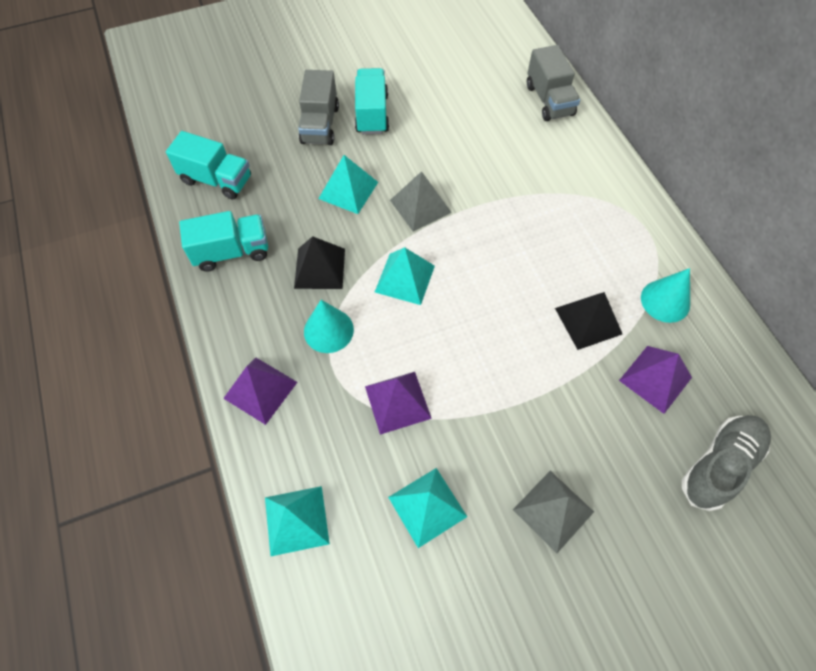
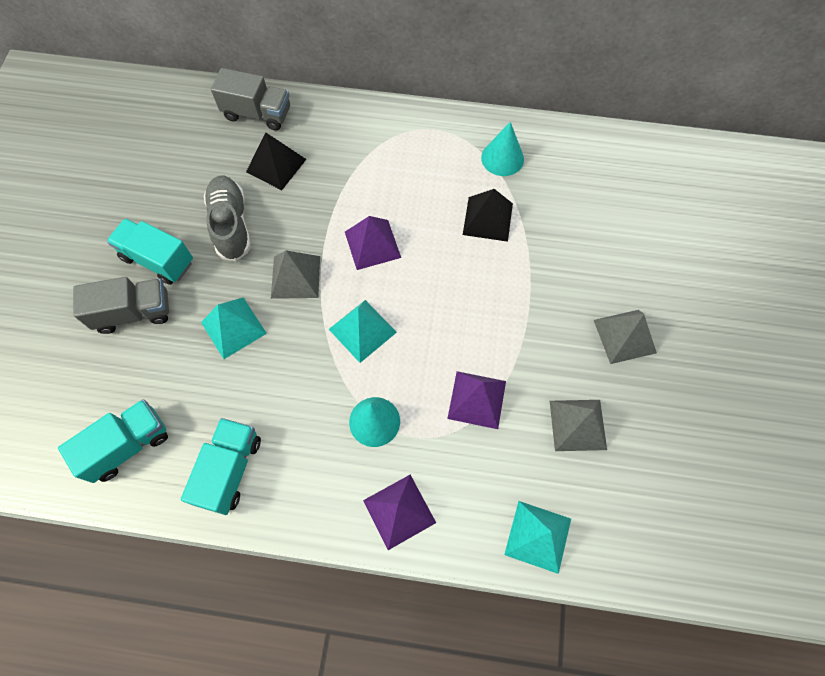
camera: 60 degrees left, 5 degrees up
black pyramid [294,236,345,289] -> black pyramid moved to [246,132,306,190]
grey truck [298,70,339,145] -> grey truck turned 45 degrees counterclockwise [73,277,169,334]
turquoise pyramid [388,468,467,548] -> grey pyramid [550,400,607,451]
purple pyramid [619,346,692,414] -> purple pyramid moved to [345,216,401,270]
grey shoe [682,415,771,511] -> grey shoe moved to [204,176,251,261]

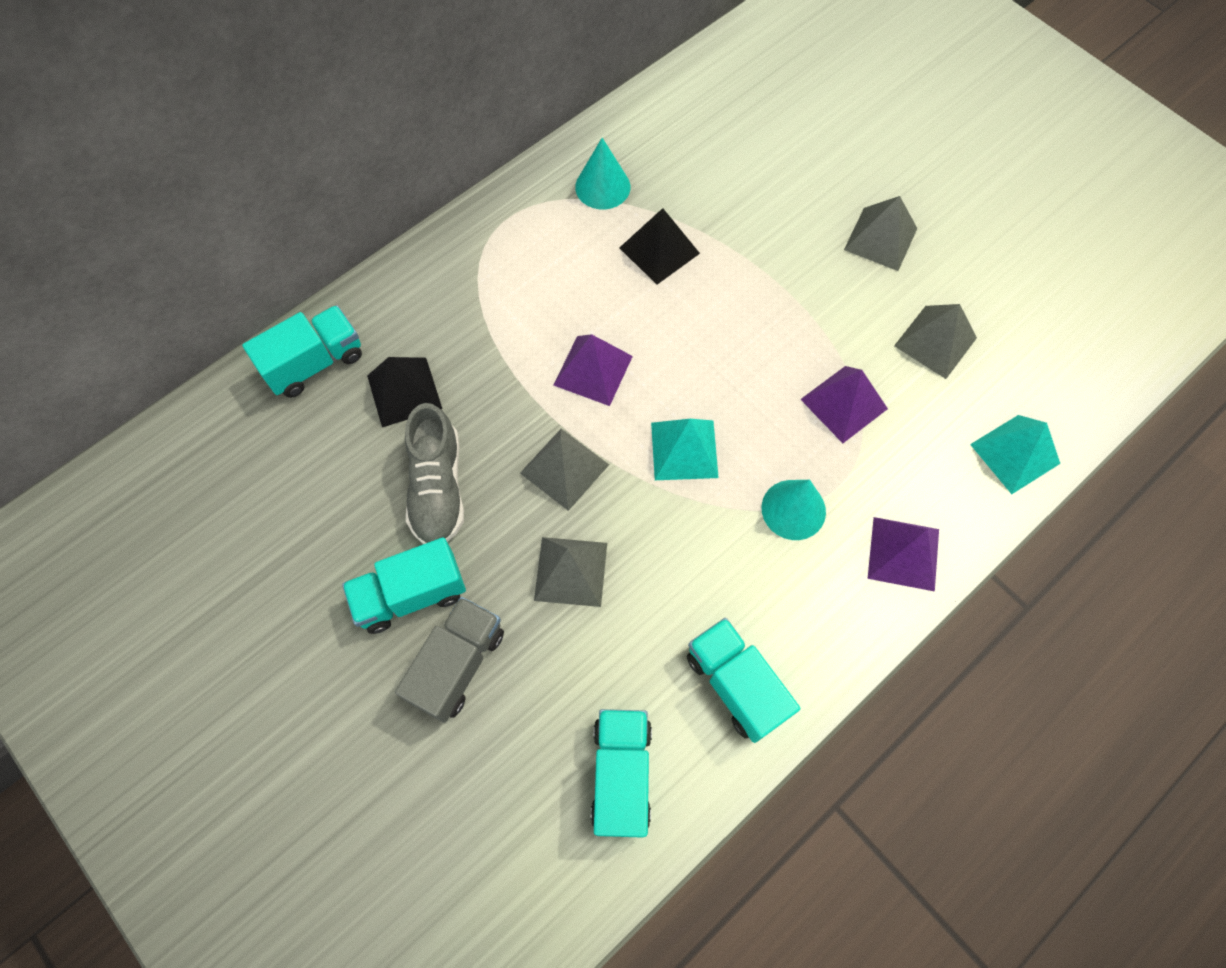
camera: 50 degrees left, 0 degrees up
turquoise pyramid [201,298,267,359] -> grey pyramid [534,537,607,607]
grey shoe [204,176,251,261] -> grey shoe turned 120 degrees counterclockwise [405,403,464,544]
grey truck [211,68,290,131] -> turquoise truck [242,305,362,398]

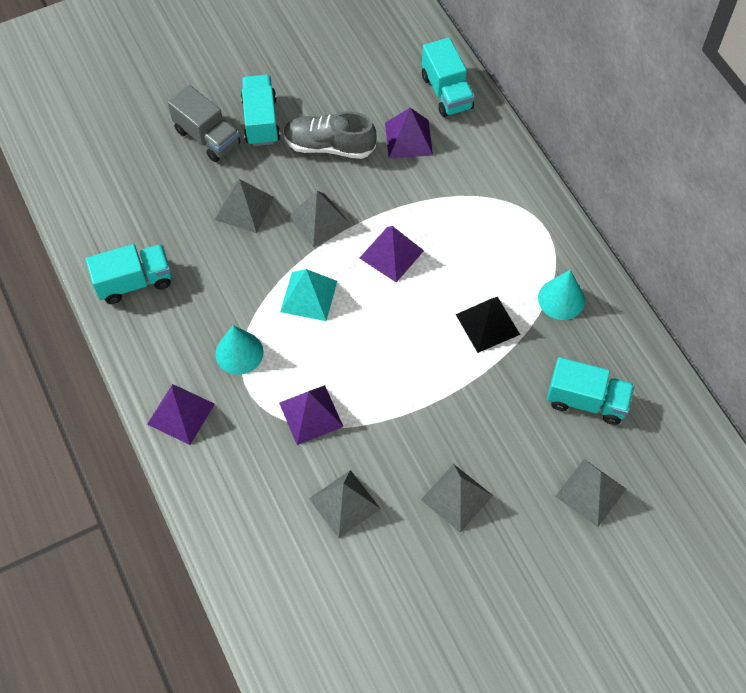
camera: 105 degrees right, 5 degrees down
black pyramid [367,357,442,427] -> purple pyramid [385,108,433,158]
turquoise truck [591,709,652,838] -> turquoise truck moved to [547,357,635,425]
turquoise pyramid [970,415,1060,494] -> none
none -> grey pyramid [555,459,626,527]

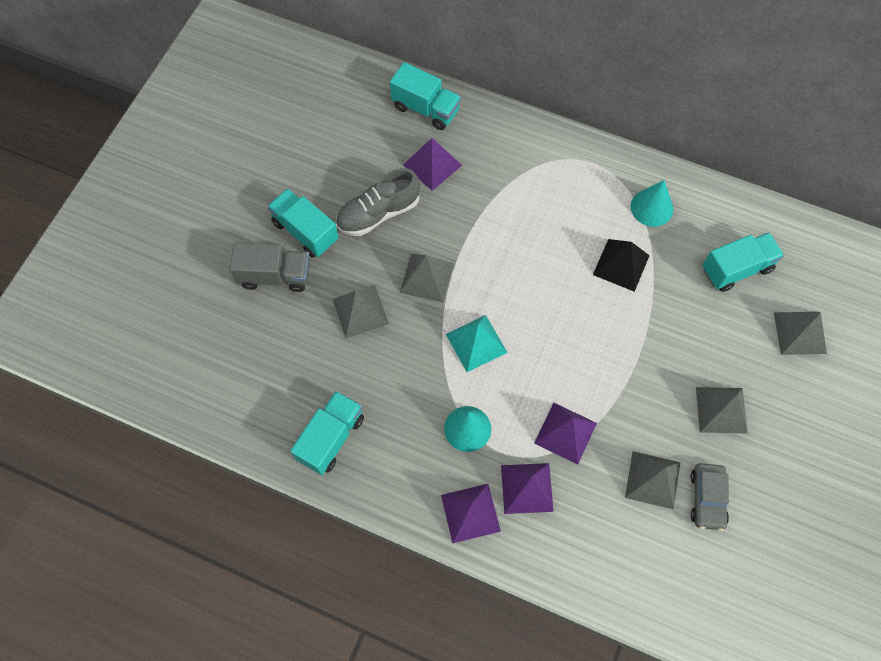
camera: 40 degrees left, 5 degrees up
purple pyramid [360,226,424,282] -> purple pyramid moved to [501,463,554,514]
none -> grey car [691,463,729,531]

